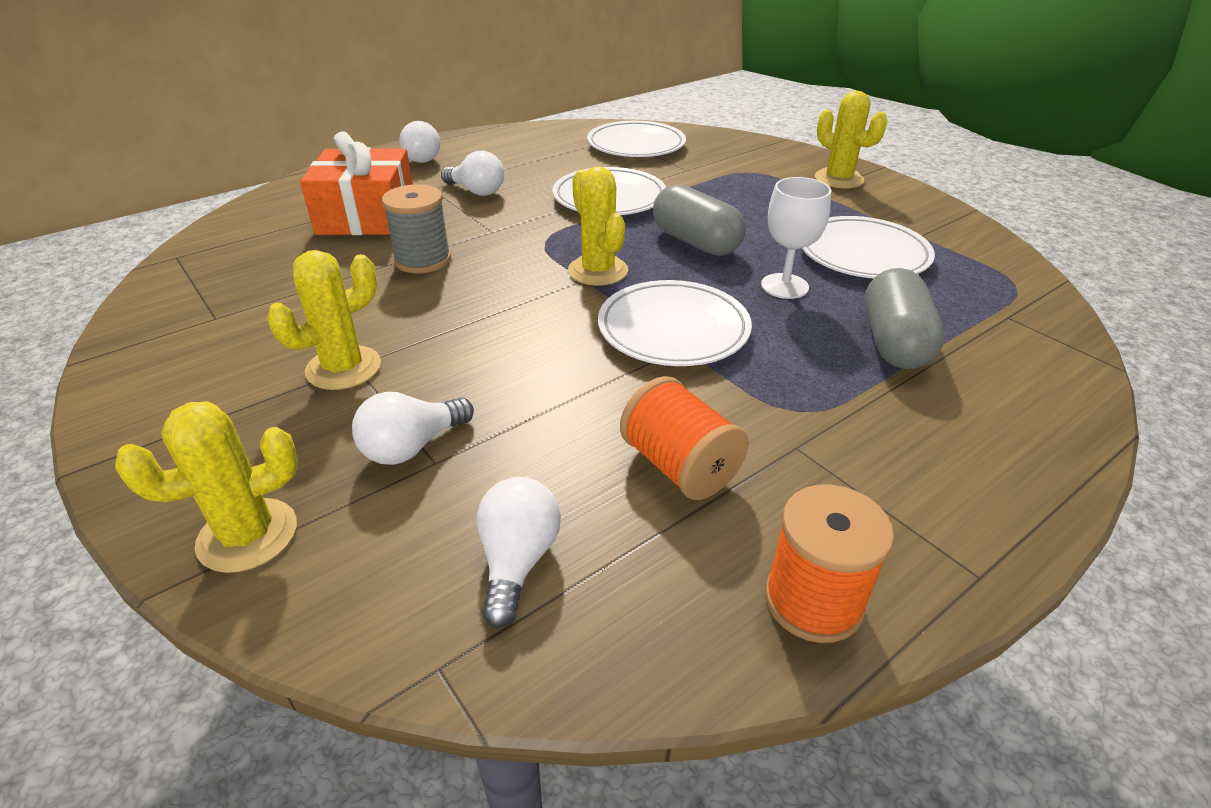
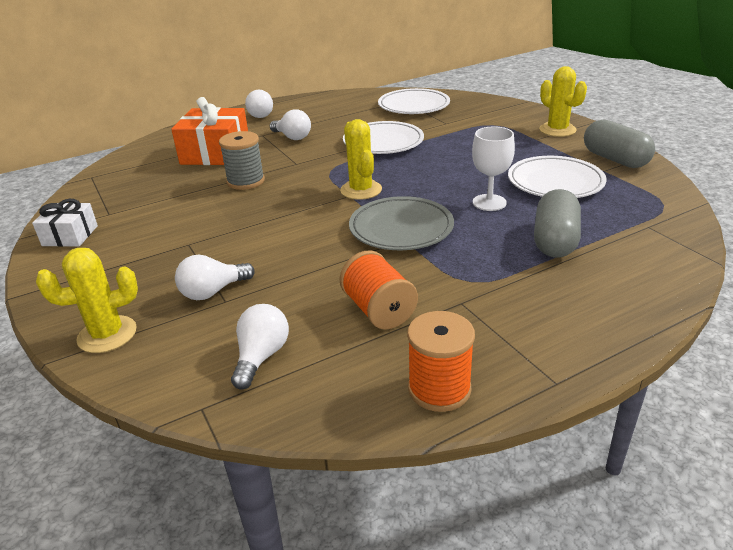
camera: 10 degrees right, 5 degrees down
yellow cactus [266,250,381,390] -> none
white plate [598,280,752,366] -> grey plate [349,196,454,250]
grey capsule [653,184,746,256] -> grey capsule moved to [584,120,655,168]
none -> white gift [32,199,98,247]

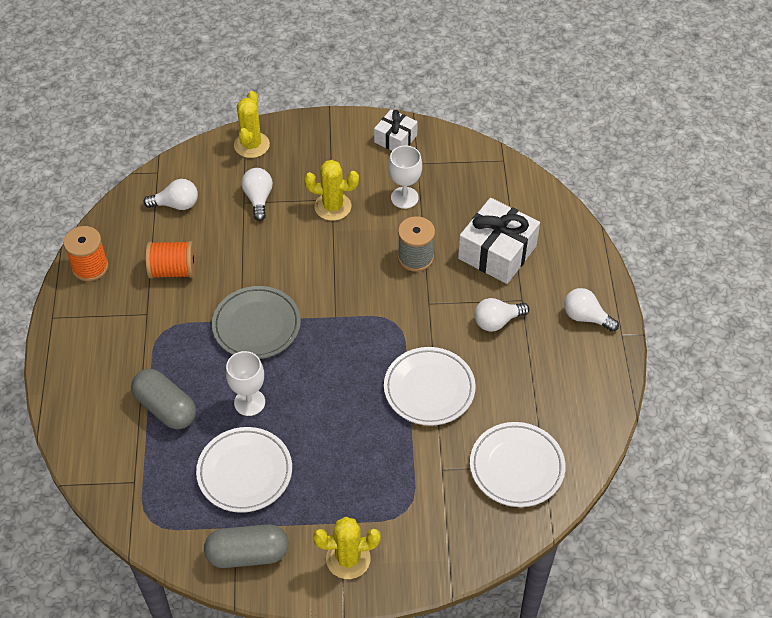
camera: 115 degrees right, 20 degrees up
orange gift [171,97,248,165] -> white gift [458,198,540,284]
white light bulb [231,304,289,390] -> white light bulb turned 45 degrees counterclockwise [143,179,198,210]
yellow cactus [340,119,382,200] -> yellow cactus moved to [304,160,359,221]
none -> white goblet [388,146,422,209]

